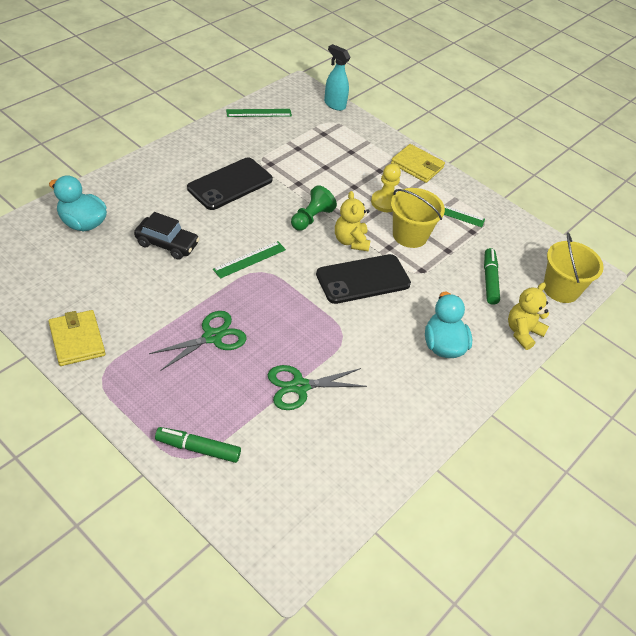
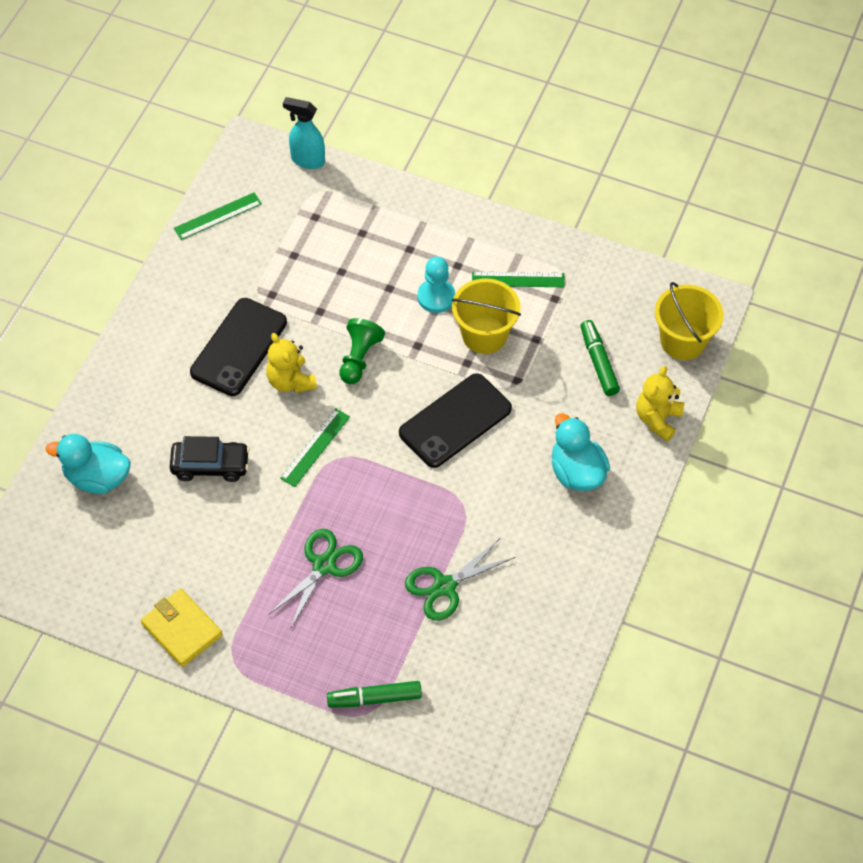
camera: 15 degrees left, 10 degrees up
yellow teddy bear [335,191,370,251] -> yellow teddy bear moved to [266,333,317,393]
yellow pawn [371,164,401,212] -> turquoise pawn [417,257,455,313]
yellow wallet [391,144,445,183] -> none

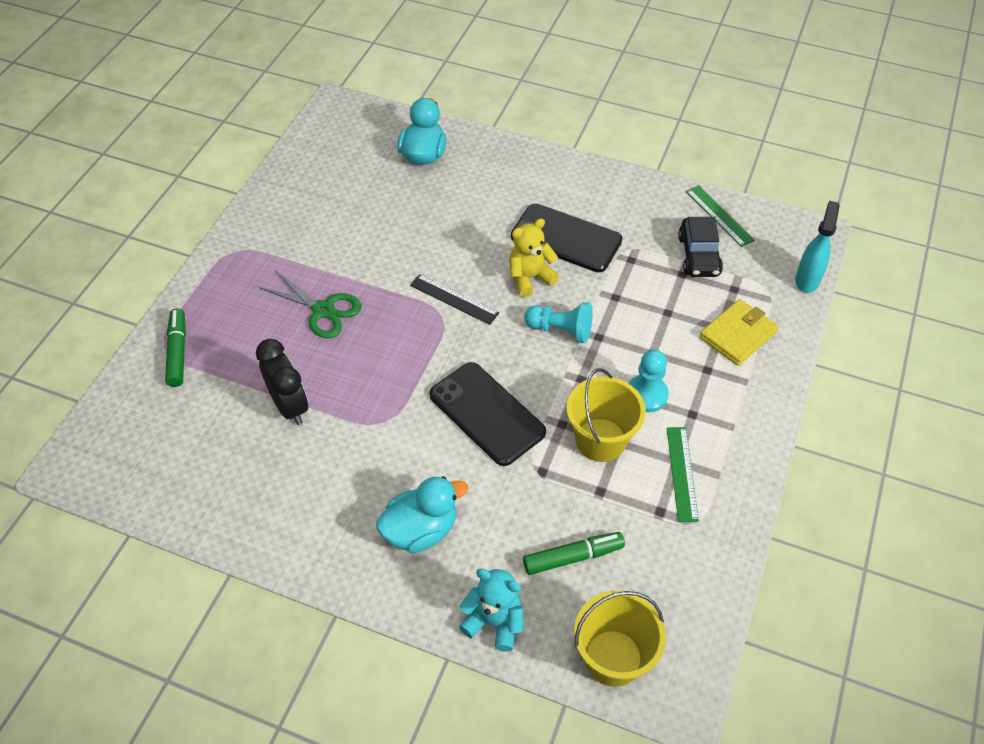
camera: 90 degrees right, 5 degrees down
yellow wallet [141,589,223,667] -> yellow wallet moved to [699,299,779,366]
black car [170,436,250,482] -> black car moved to [678,217,723,277]
green ruler [280,408,350,487] -> black ruler [410,274,499,325]
green pawn [339,318,385,384] -> turquoise pawn [524,302,592,343]
green scissors [405,538,515,621] -> black clock [256,339,308,425]
yellow teddy bear [636,366,684,441] -> turquoise teddy bear [459,569,523,652]

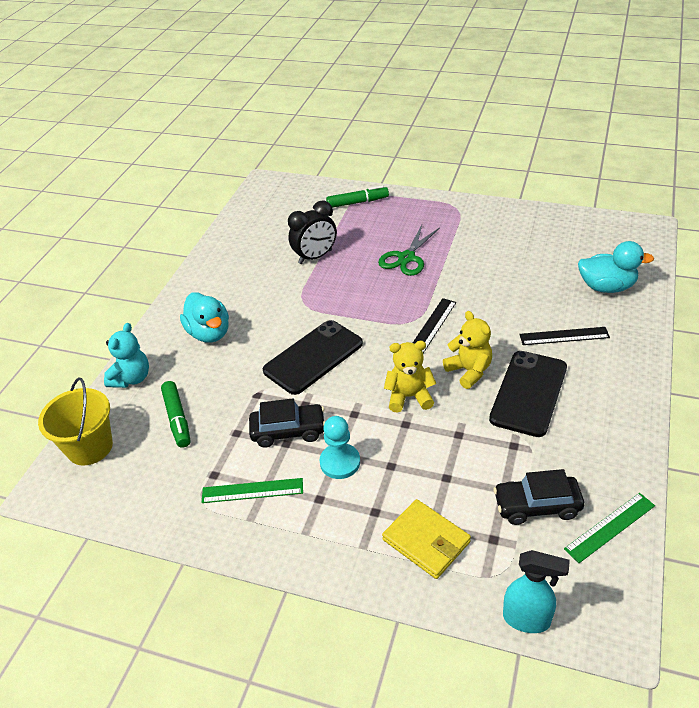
camera: 90 degrees right, 10 degrees down
turquoise pawn [524,302,592,343] -> yellow teddy bear [384,341,436,413]
yellow bucket [566,368,646,462] -> black car [249,398,325,448]
none -> black ruler [519,327,610,345]

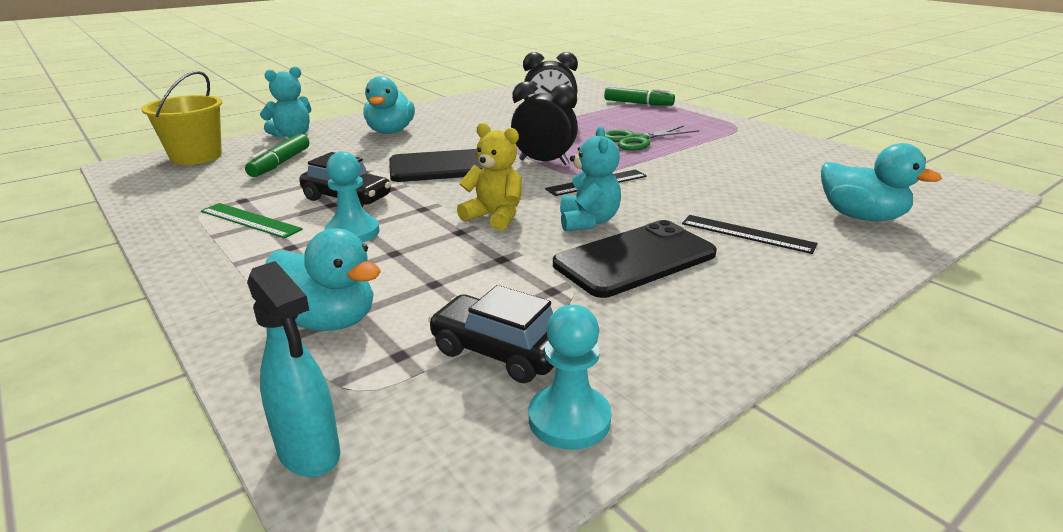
camera: 30 degrees right, 15 degrees down
yellow wallet [382,499,471,579] -> turquoise duck [265,228,381,331]
yellow teddy bear [443,311,492,389] -> turquoise teddy bear [560,126,621,231]
green ruler [564,493,655,563] -> turquoise pawn [529,305,612,450]
none -> black clock [511,81,578,165]

